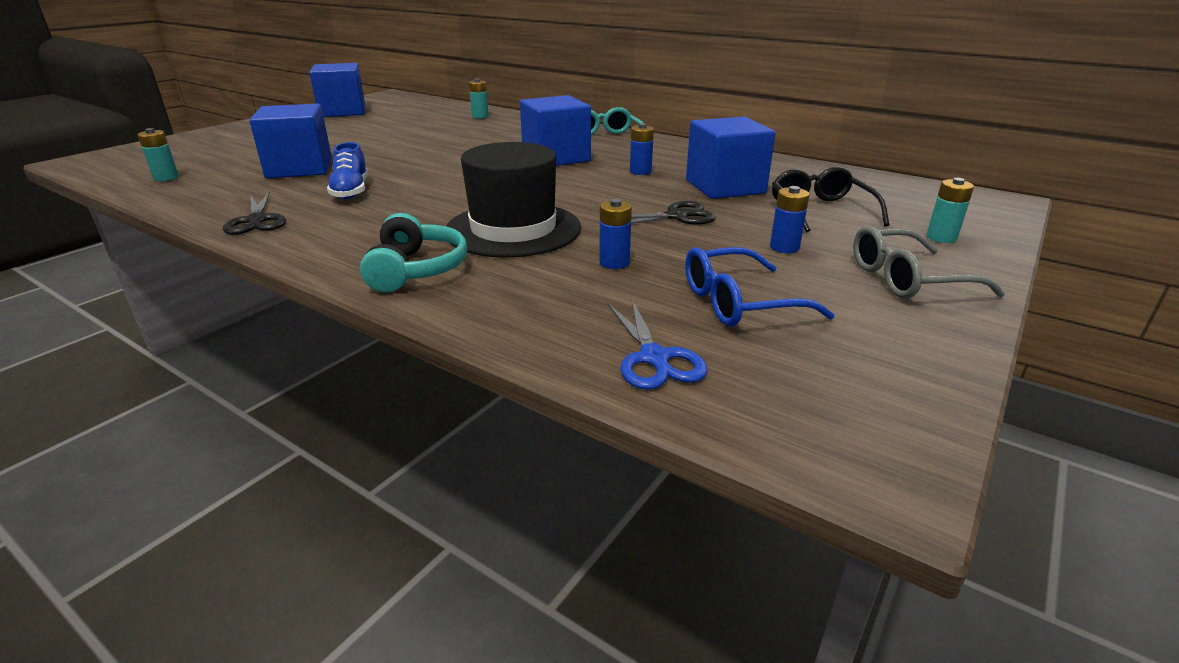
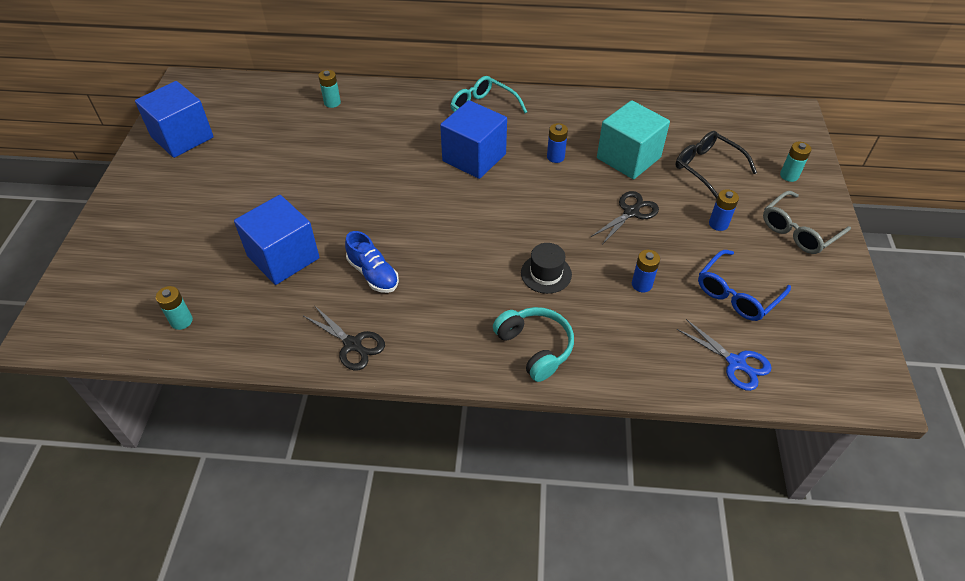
camera: 30 degrees left, 20 degrees up
black hat [446,142,581,258] -> black hat [521,243,572,294], size x0.50
blue cube [686,116,776,199] -> turquoise cube [597,100,670,179]

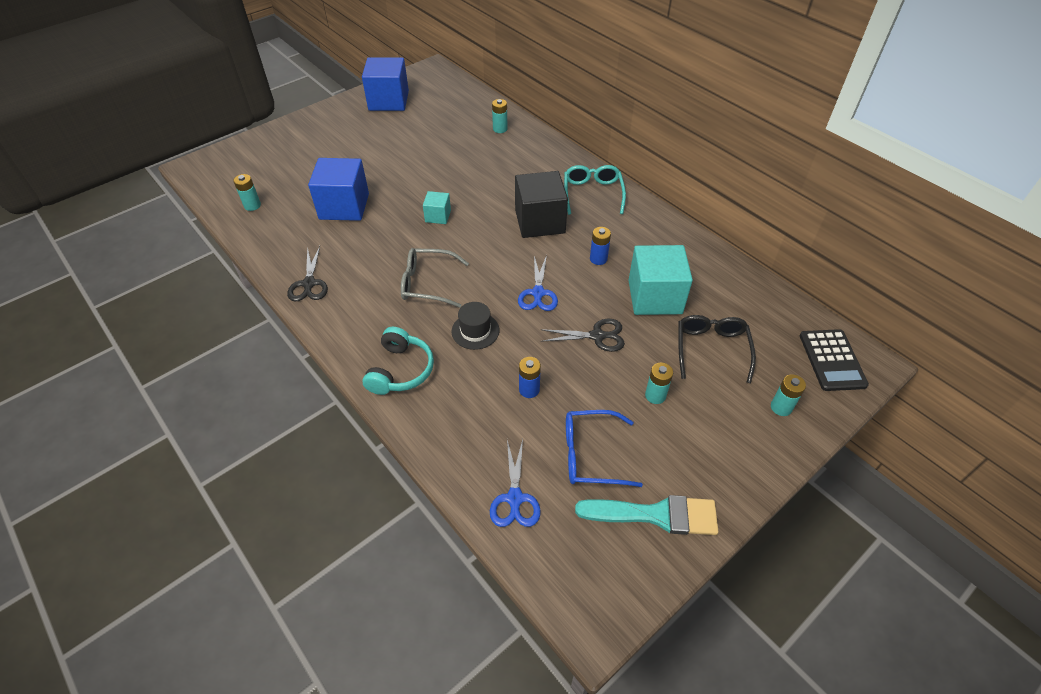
camera: 45 degrees right, 0 degrees up
blue shoe [345,231,399,293] -> none
blue cube [440,100,507,179] -> black cube [515,171,568,238]
blue battery [709,189,739,231] -> turquoise battery [645,363,673,404]
grey glasses [763,191,851,254] -> grey glasses moved to [401,248,469,308]
none -> turquoise cube [423,191,451,224]
none -> blue scissors [518,255,558,311]
none -> turquoise brush [575,495,719,535]
none -> black calculator [800,329,869,391]

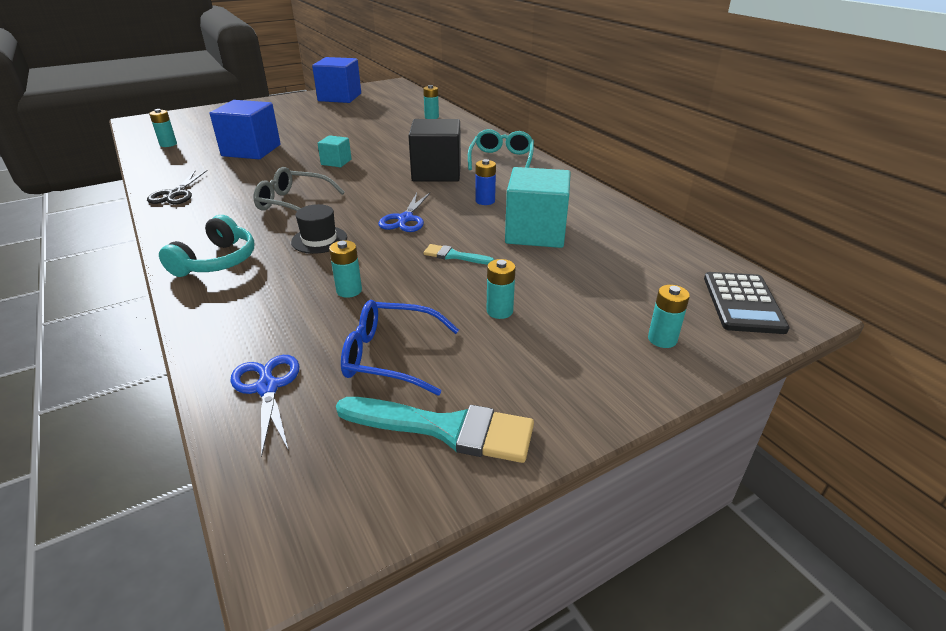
camera: 10 degrees right, 15 degrees down
blue scissors [490,439,541,527] -> blue scissors turned 150 degrees clockwise [230,355,300,457]
blue battery [519,357,541,398] -> turquoise battery [329,240,362,298]
black scissors [540,319,625,352] -> turquoise brush [423,244,494,265]
black glasses [678,315,756,383] -> none

